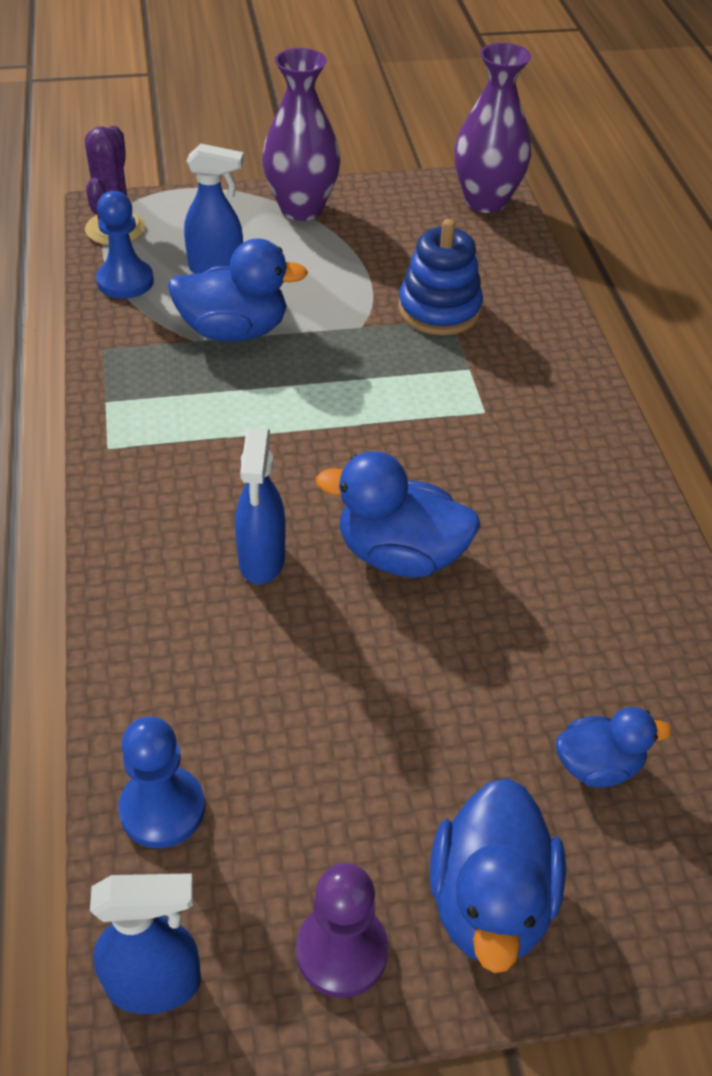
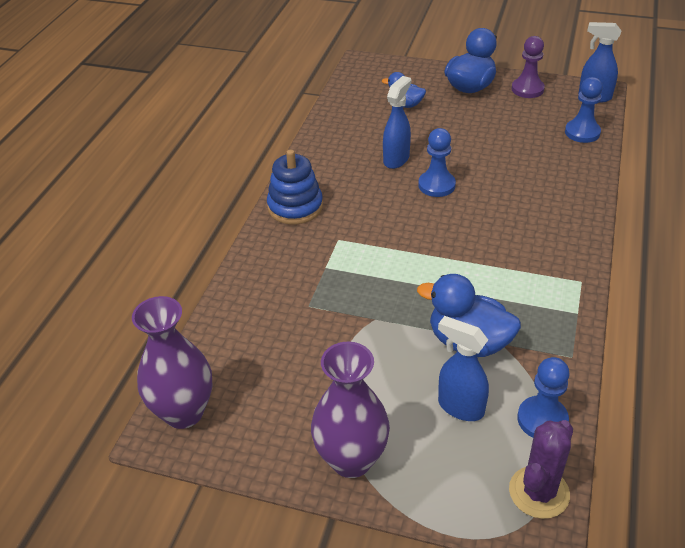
camera: 150 degrees left, 5 degrees down
blue spray bottle [235,428,286,584] -> blue spray bottle moved to [383,76,411,169]
blue duck [316,451,480,578] -> blue pawn [418,128,456,197]
blue stacking toy [398,219,483,335] -> blue stacking toy moved to [267,149,323,224]

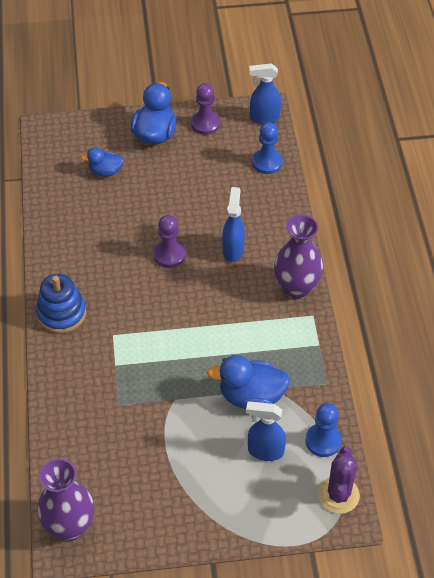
camera: 25 degrees left, 10 degrees up
purple vase [311,342,390,478] -> purple vase moved to [274,215,323,299]
blue spray bottle [383,76,411,169] -> blue spray bottle moved to [222,187,245,262]
blue pawn [418,128,456,197] -> purple pawn [154,215,186,268]

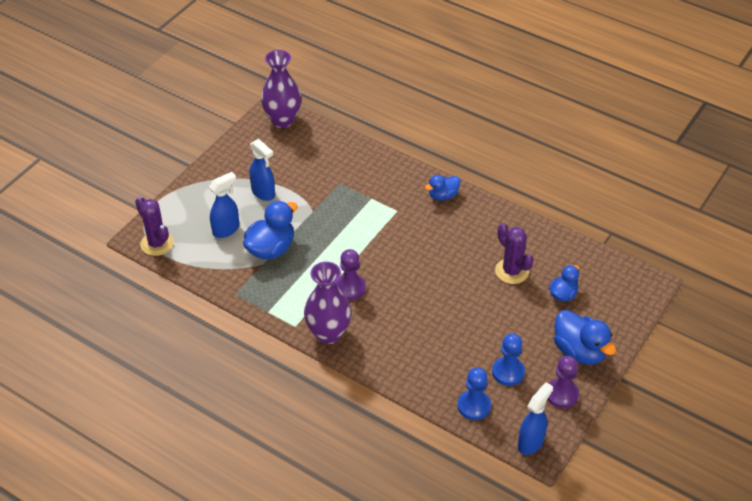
camera: 130 degrees right, 5 degrees down
blue stacking toy [36,274,86,333] -> blue duck [425,175,460,201]
purple pawn [154,215,186,268] -> purple pawn moved to [335,249,366,300]
blue spray bottle [222,187,245,262] -> blue spray bottle moved to [249,139,275,201]
blue pawn [305,403,342,457] -> blue pawn moved to [492,334,525,386]
none -> purple cactus [495,223,534,284]

